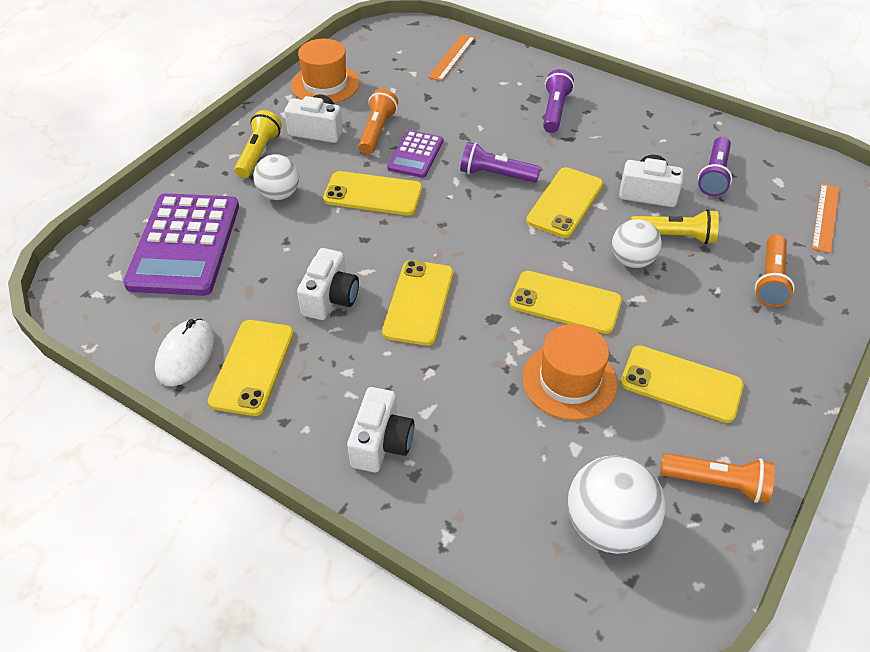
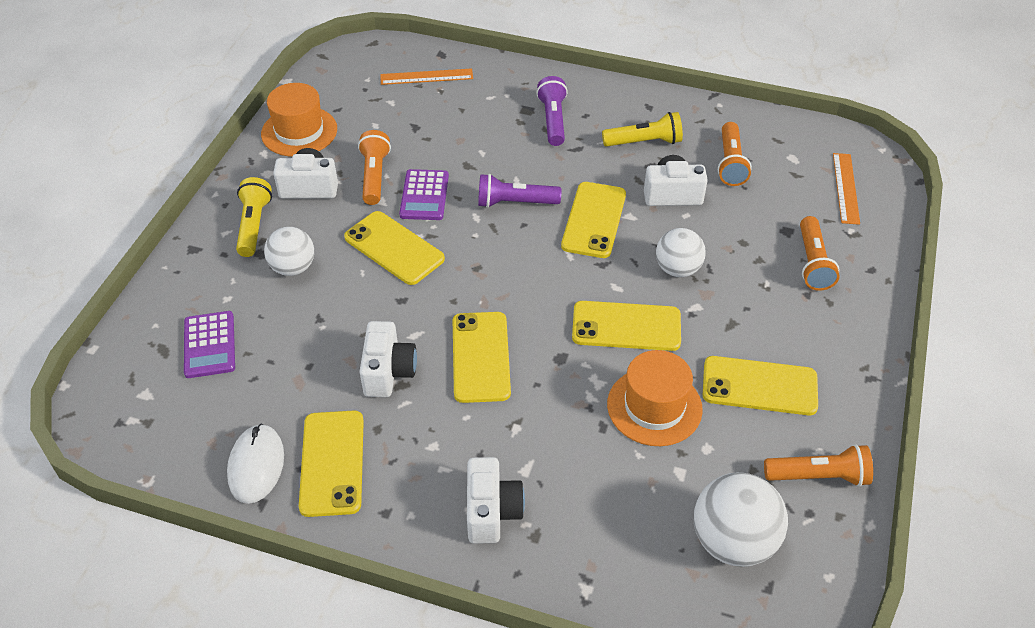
camera: 15 degrees left, 0 degrees up
purple calculator [123,193,239,296] -> purple calculator [184,311,235,378], size x0.52
yellow phone [323,171,422,215] -> yellow phone turned 45 degrees clockwise [344,211,445,285]
orange ruler [428,34,475,81] -> orange ruler turned 75 degrees clockwise [380,68,473,85]
yellow flashlight [631,209,719,244] -> yellow flashlight moved to [602,112,683,147]
purple flashlight [698,137,732,196] -> orange flashlight [718,122,752,186]

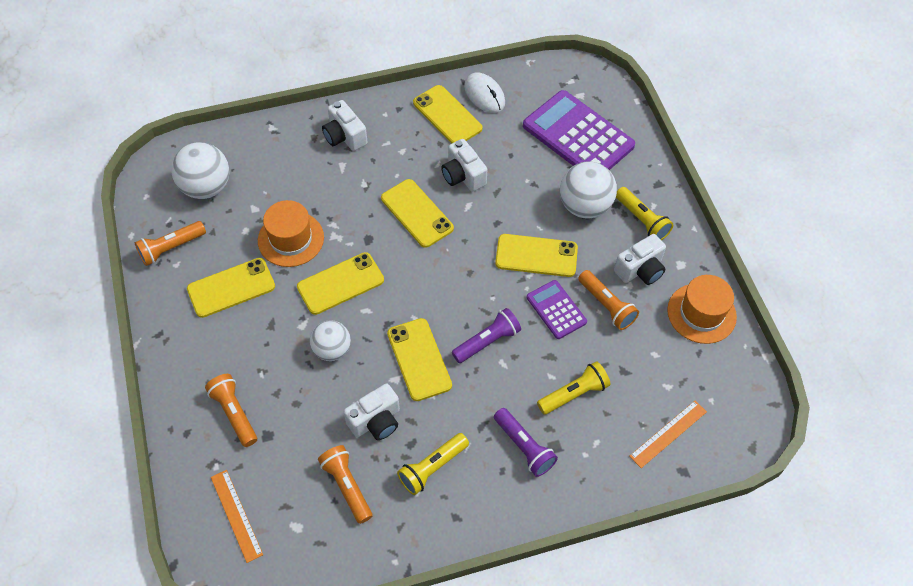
camera: 145 degrees right, 10 degrees up
purple calculator [184,311,235,378] -> purple calculator [523,90,635,170], size x1.91
white ball [264,227,314,276] -> white ball [560,161,617,219], size x1.51
none -> yellow flashlight [537,361,610,415]

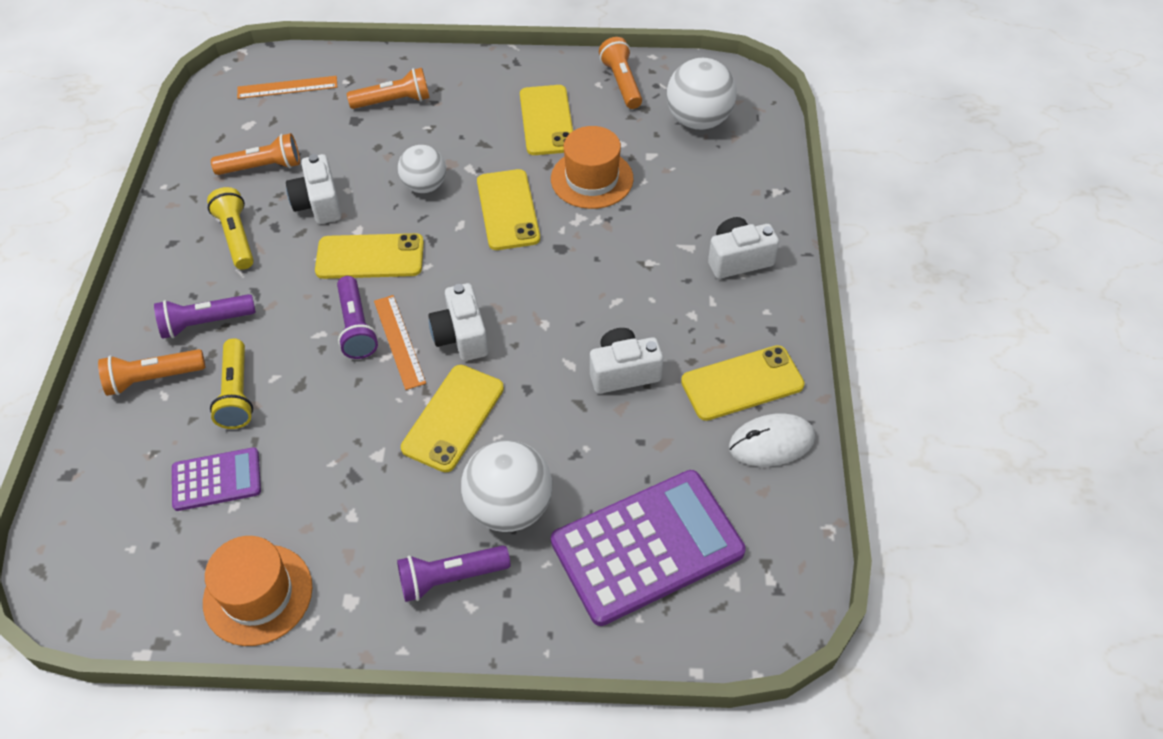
camera: 110 degrees right, 5 degrees down
yellow phone [381,179,454,248] -> none
purple calculator [526,280,587,339] -> purple calculator moved to [172,447,261,511]
orange flashlight [578,270,639,330] -> orange flashlight moved to [98,349,205,396]
white camera [614,234,666,285] -> white camera moved to [428,283,488,361]
yellow flashlight [616,187,673,240] -> purple flashlight [397,545,511,602]
orange ruler [629,400,707,468] -> orange ruler moved to [374,295,426,390]

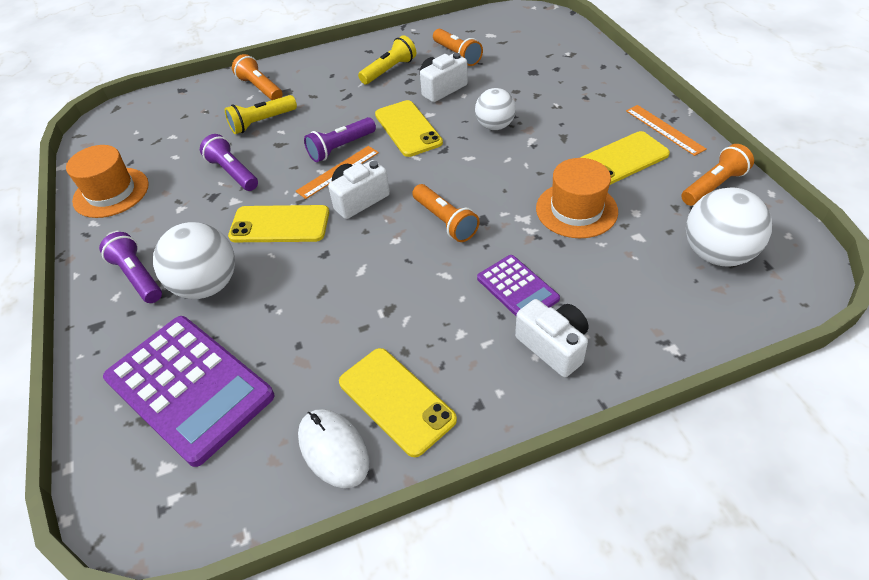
camera: 70 degrees right, 5 degrees down
purple flashlight [154,294,256,339] -> purple flashlight moved to [200,134,258,191]
purple calculator [172,447,261,511] -> purple calculator moved to [477,255,560,316]
orange ruler [237,76,337,99] -> orange ruler moved to [626,105,707,156]
orange flashlight [347,68,430,109] -> orange flashlight moved to [412,184,480,242]
yellow phone [477,169,540,250] -> none
white camera [590,328,663,394] -> none

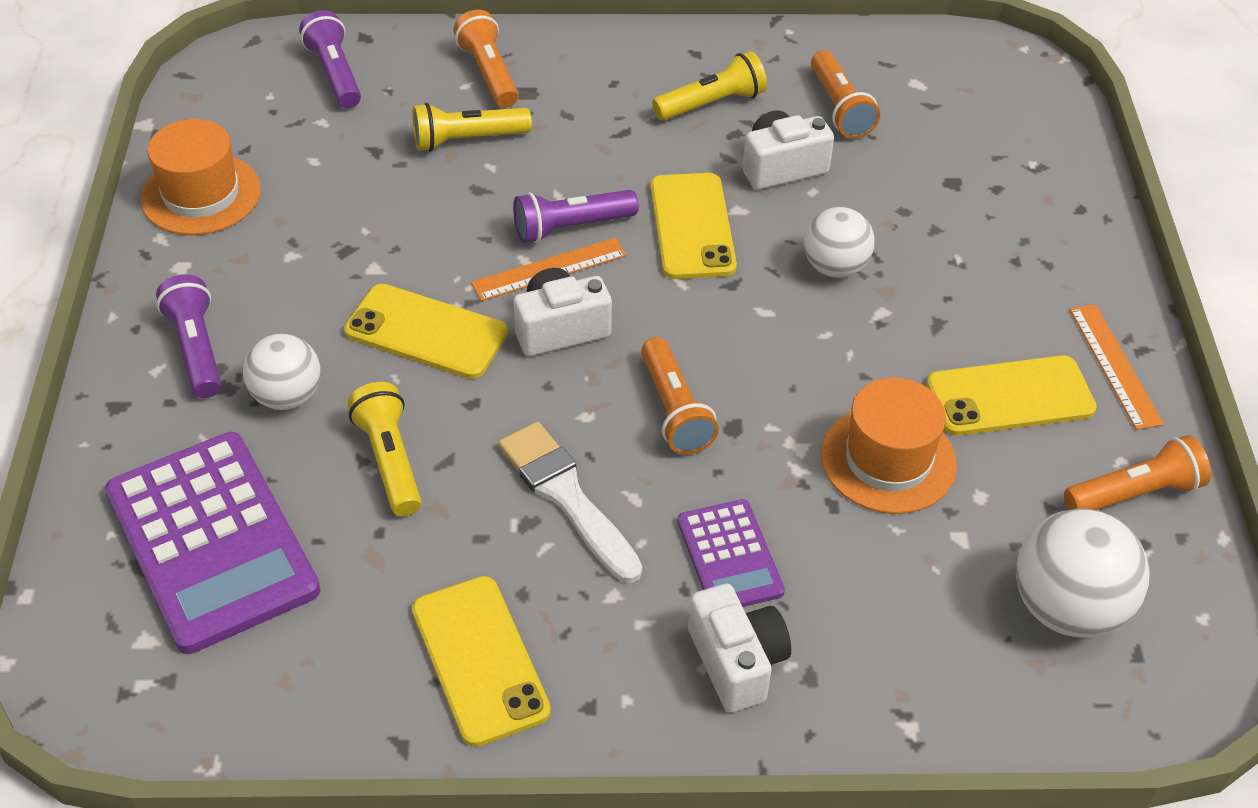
camera: 15 degrees right, 0 degrees up
white ball [153,222,235,299] -> white ball [243,334,321,410], size x0.66
purple flashlight [200,134,258,191] -> purple flashlight moved to [299,10,361,108]
white mouse [298,409,370,488] -> none
none -> yellow flashlight [347,382,421,516]
none -> white brush [498,422,642,583]

